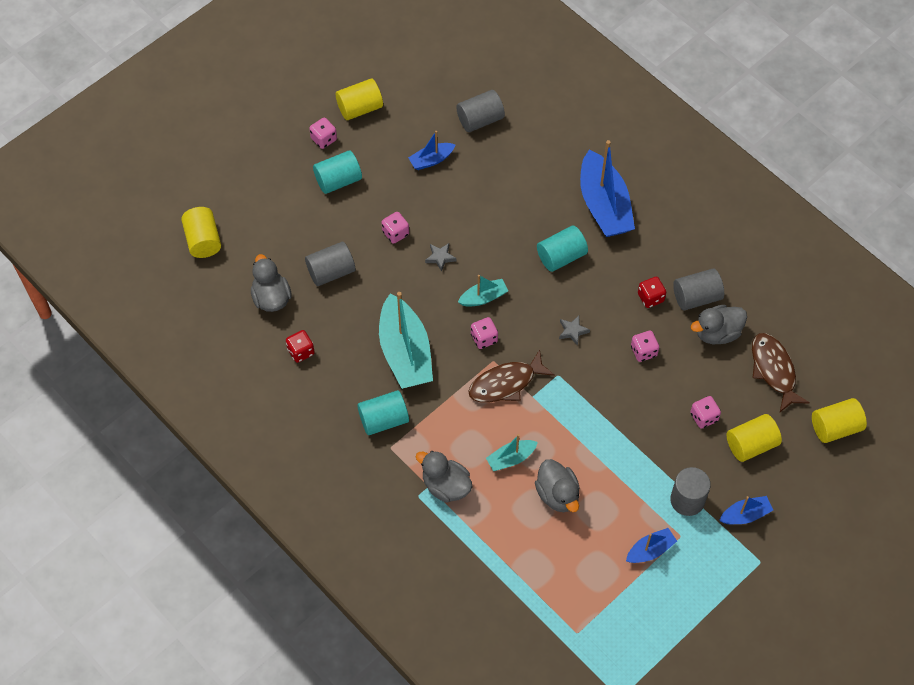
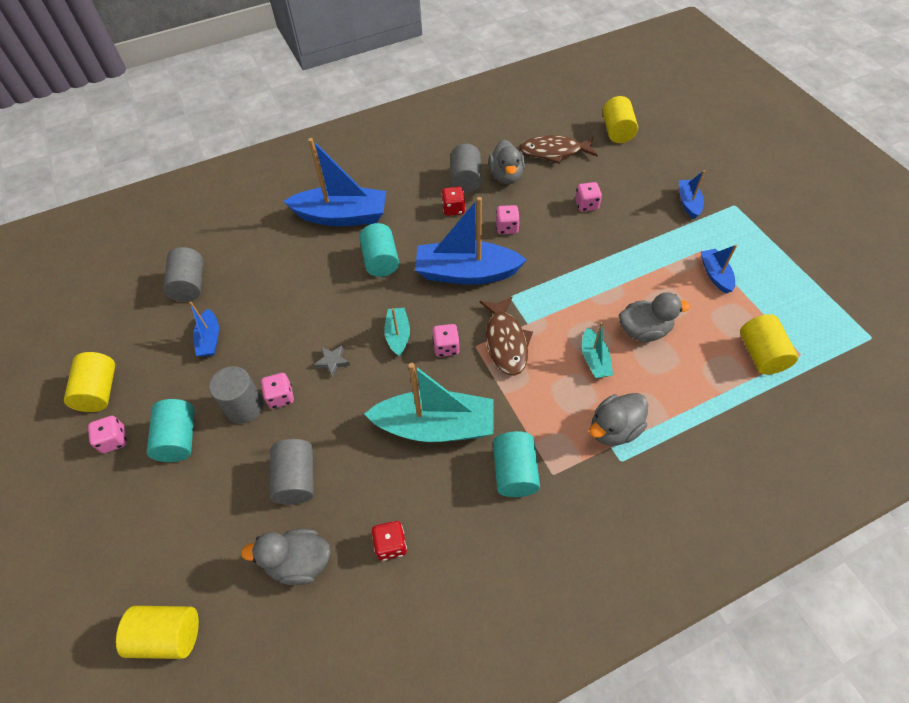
camera: 70 degrees left, 5 degrees down
grey star [559,315,590,346] -> blue boat [415,197,527,285]
grey cylinder [670,467,711,516] -> grey cylinder moved to [209,366,264,424]
yellow cylinder [727,414,782,462] -> yellow cylinder moved to [740,314,798,375]

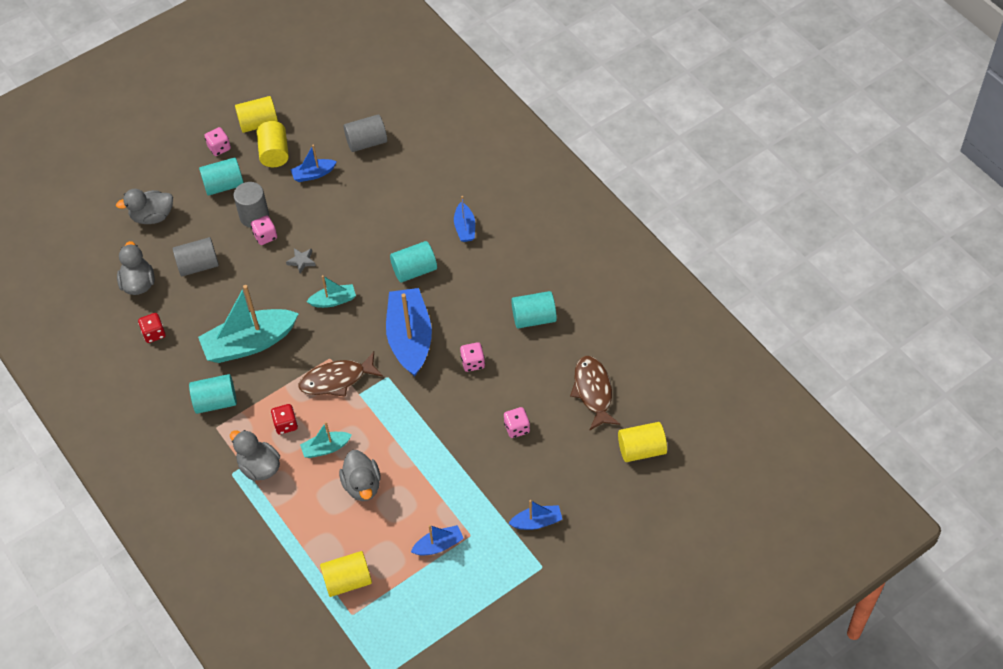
camera: 80 degrees right, 0 degrees up
yellow cylinder [116,606,199,659] -> yellow cylinder moved to [257,121,289,167]
blue boat [284,138,386,226] -> blue boat [454,196,475,242], size x0.49
turquoise boat [364,363,494,442] -> turquoise boat turned 75 degrees clockwise [198,285,299,363]
pink dice [432,324,460,357] -> none
red dice [442,187,465,216] -> red dice moved to [271,404,298,434]
grey cylinder [451,144,482,193] -> turquoise cylinder [511,291,557,328]
grey duck [488,140,525,184] -> grey duck moved to [116,189,173,224]

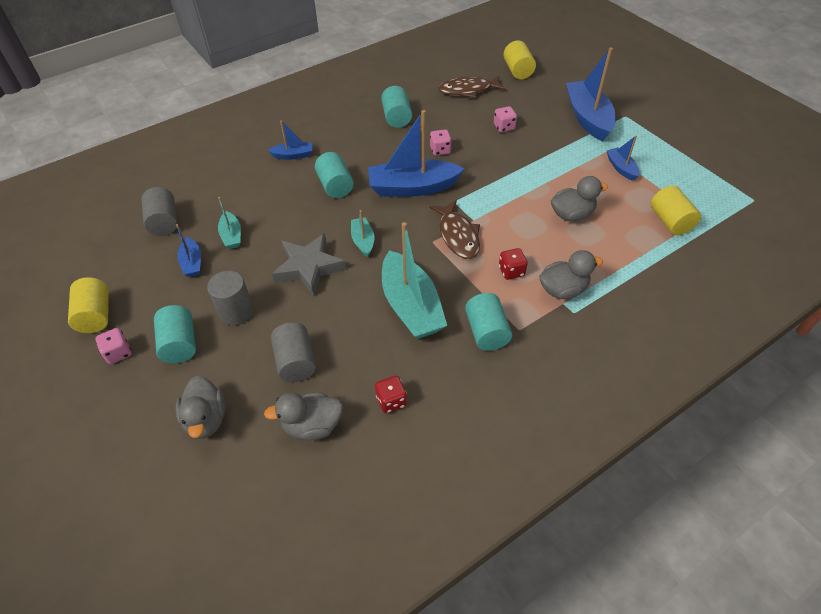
camera: 90 degrees left, 5 degrees down
grey duck [230,430,280,481] -> grey duck turned 150 degrees counterclockwise [539,250,603,299]
pink dice [251,215,277,245] -> none
yellow cylinder [257,121,289,167] -> none
grey star [286,248,316,274] -> grey star [272,233,346,296], size x2.25
turquoise boat [300,422,352,458] -> turquoise boat moved to [218,197,241,249]
blue boat [508,500,562,530] -> blue boat [566,47,616,142], size x2.03

